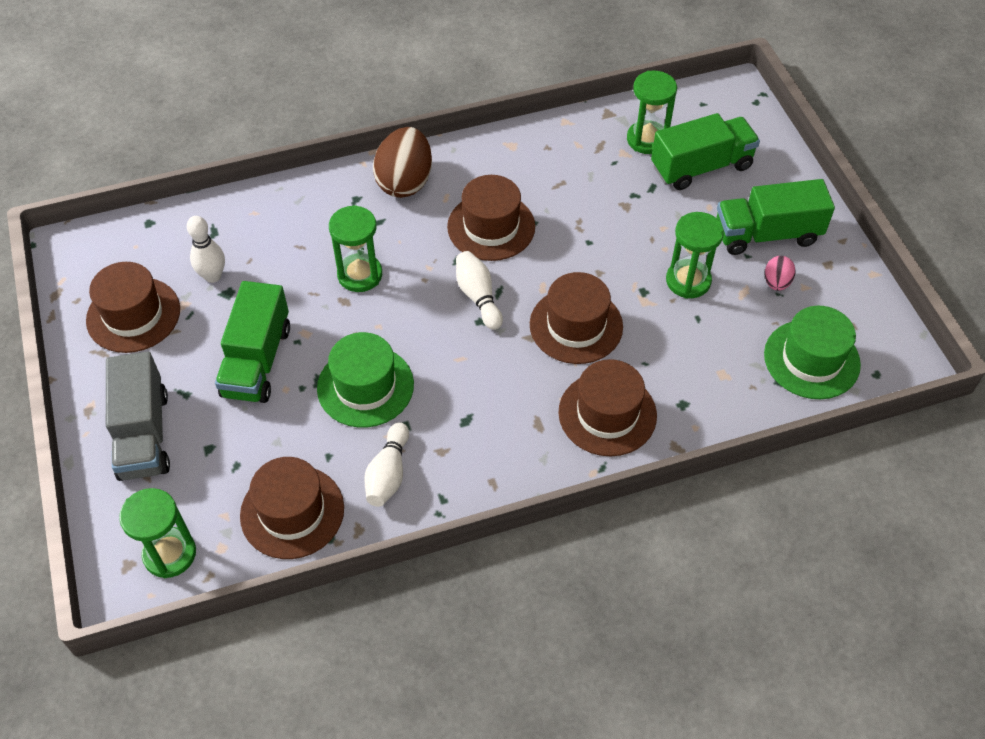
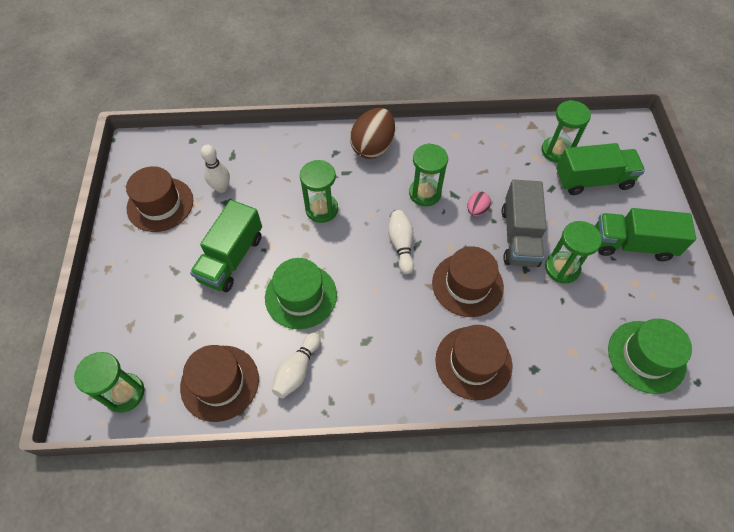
camera: 15 degrees right, 5 degrees up
grey truck [106,352,170,481] -> grey truck moved to [502,180,547,267]
brown hat [447,175,535,261] -> green hourglass [409,143,448,206]
pink egg [765,256,796,291] -> pink egg moved to [467,191,491,217]

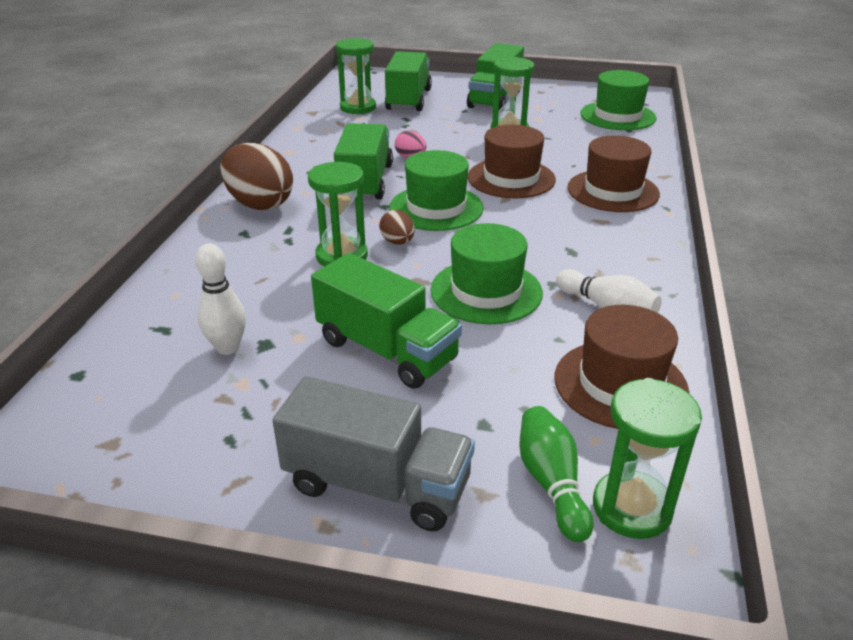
camera: 75 degrees left, 25 degrees down
brown hat [126,166,193,232] -> none
white bowling pin [388,210,414,274] -> green hat [389,150,484,231]
green hourglass [409,143,448,206] -> green truck [334,123,393,200]
grey truck [502,180,547,267] -> grey truck moved to [272,376,475,531]
none -> brown egg [379,210,415,245]
none -> green bowling pin [519,406,593,542]

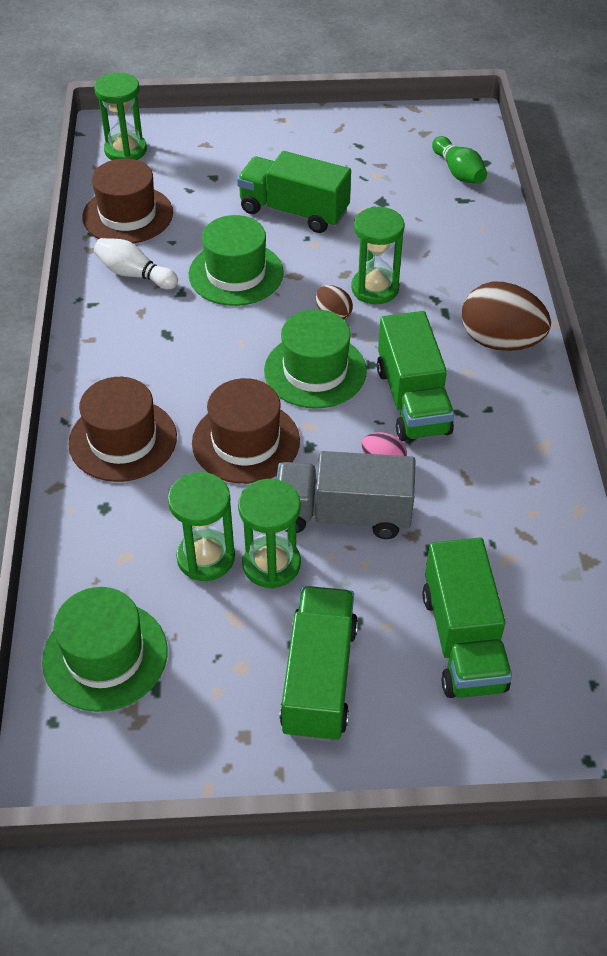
camera: 165 degrees right, 15 degrees up
white bowling pin [195,244,246,355] -> none
grey truck [272,376,475,531] -> grey truck moved to [277,451,415,539]
green hourglass [336,38,376,114] -> green hourglass moved to [168,472,235,581]
green bowling pin [519,406,593,542] -> green bowling pin moved to [432,136,487,184]

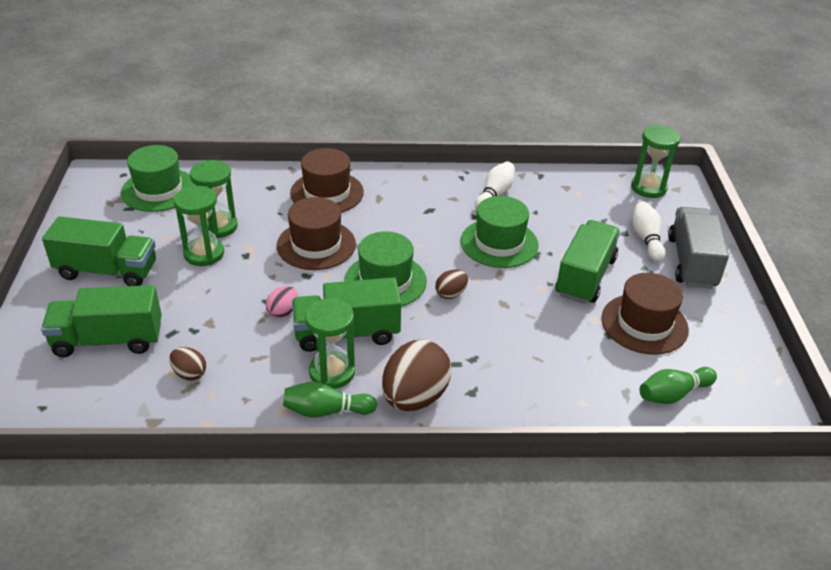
camera: 90 degrees right, 10 degrees down
brown hat [82,158,173,244] -> brown hat moved to [601,273,689,355]
grey truck [277,451,415,539] -> grey truck moved to [668,207,729,289]
green hourglass [351,206,405,304] -> green hourglass moved to [305,298,355,389]
none -> brown egg [169,347,206,380]
none -> green bowling pin [283,382,377,418]
none -> white bowling pin [632,201,666,262]

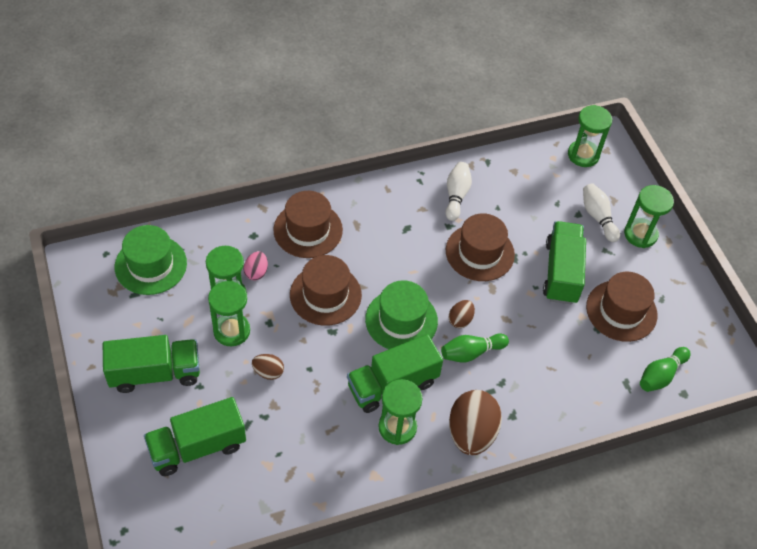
camera: 20 degrees left, 15 degrees up
brown egg [169,347,206,380] -> brown egg moved to [252,354,284,380]
pink egg [266,286,298,318] -> pink egg moved to [243,251,268,281]
green bowling pin [283,382,377,418] -> green bowling pin moved to [441,333,509,362]
green hat [461,196,539,268] -> brown hat [446,213,515,281]
grey truck [668,207,729,289] -> green hourglass [624,185,674,248]

